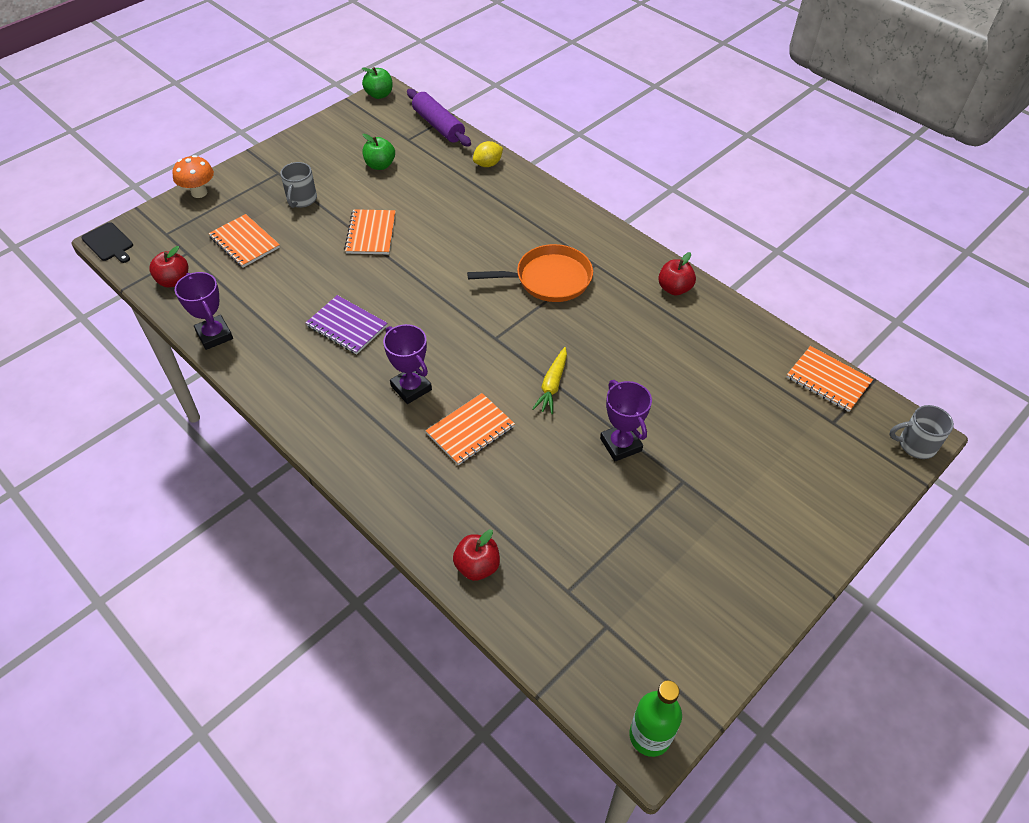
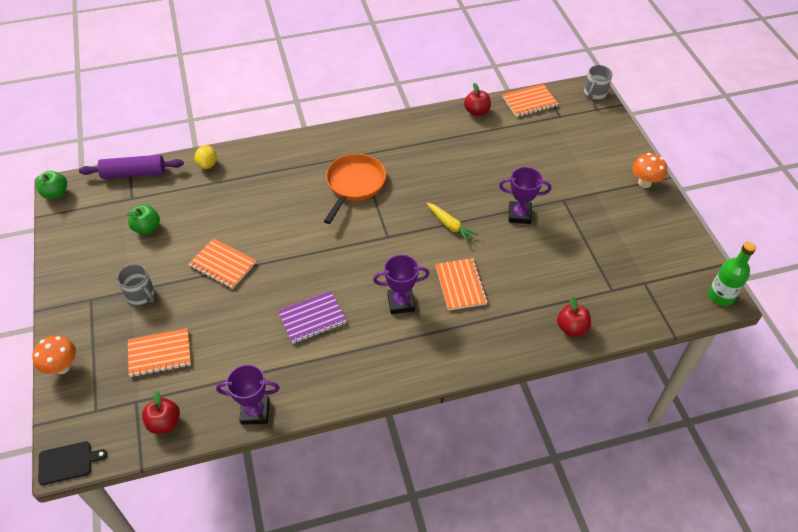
camera: 60 degrees left, 0 degrees up
red apple [658,252,696,296] -> red apple moved to [464,83,491,116]
none -> orange mushroom [632,153,667,188]

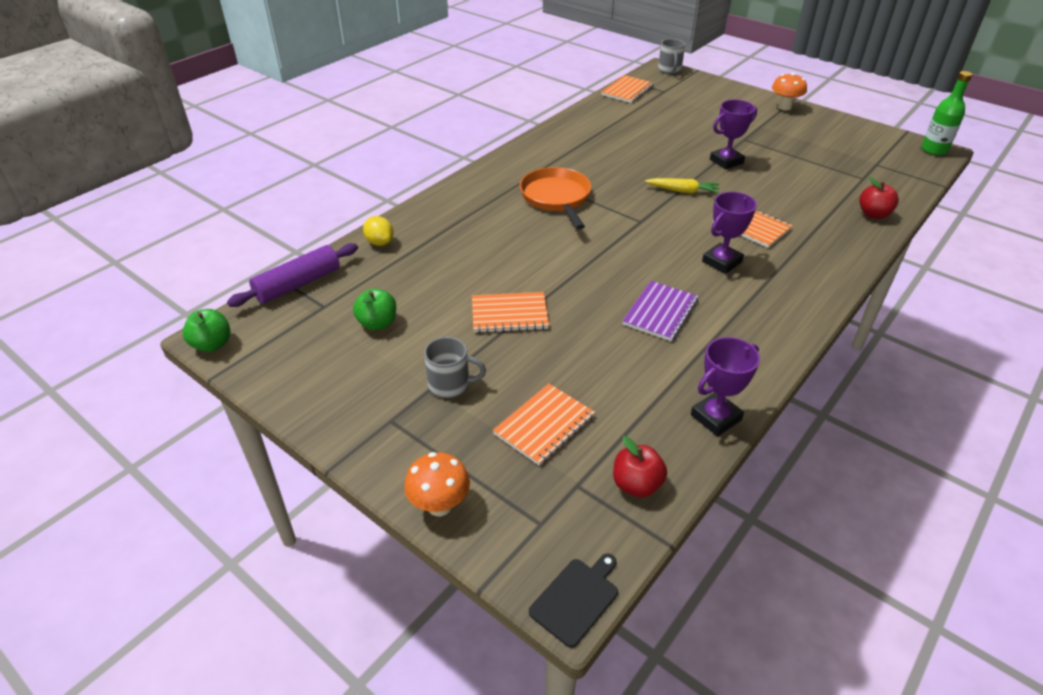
camera: 35 degrees left, 10 degrees down
red apple [464,83,491,116] -> none

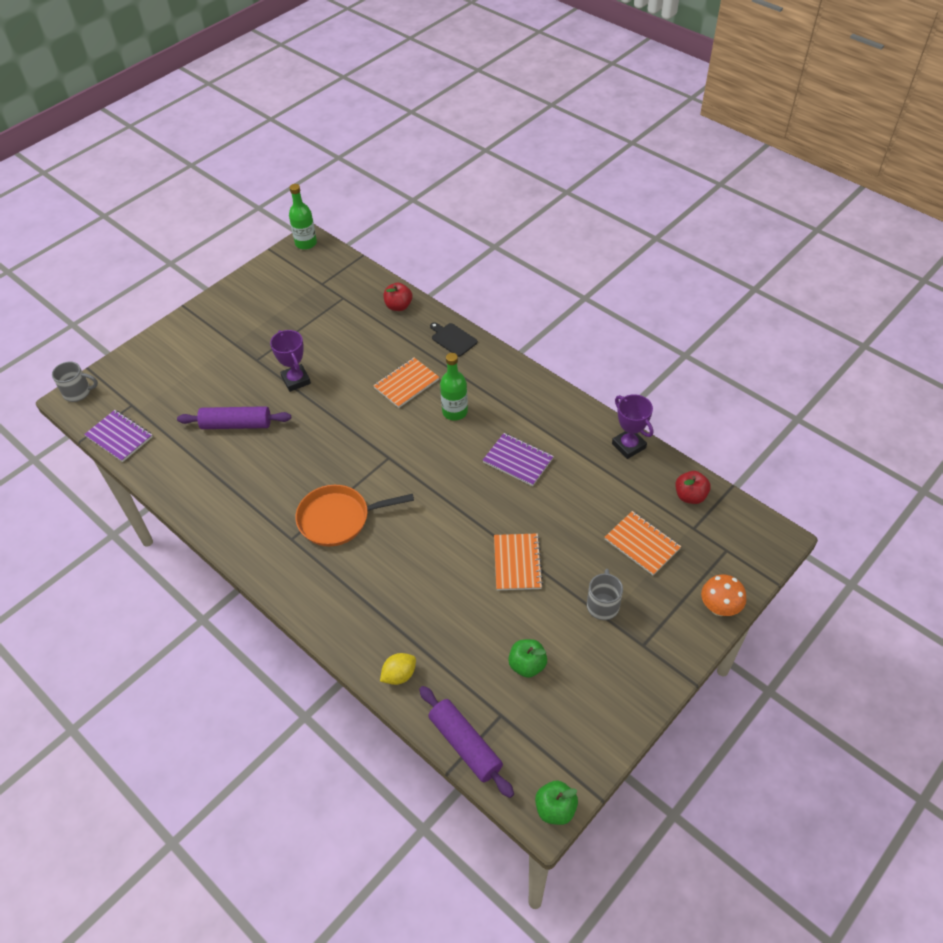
camera: 85 degrees left, 10 degrees up
black cutting board [529,554,618,648] -> black cutting board moved to [430,322,478,357]
orange notebook [601,75,654,103] -> purple notebook [84,410,153,462]
yellow carrot [645,178,720,194] -> none
purple trophy [702,192,757,274] -> green bottle [440,353,468,421]
orange mushroom [772,73,807,110] -> none
none -> purple rolling pin [177,406,291,429]

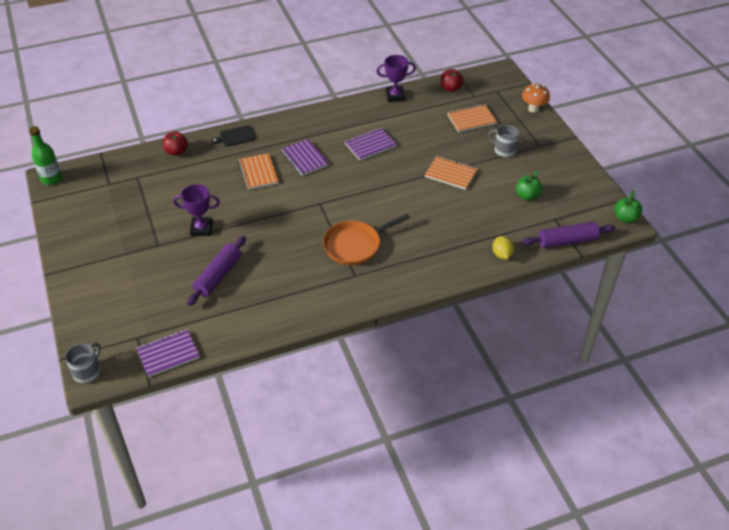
camera: 65 degrees left, 5 degrees down
orange pan [295,485,414,547] -> orange pan turned 45 degrees clockwise [323,214,410,265]
green bottle [440,353,468,421] -> purple notebook [281,139,329,176]

